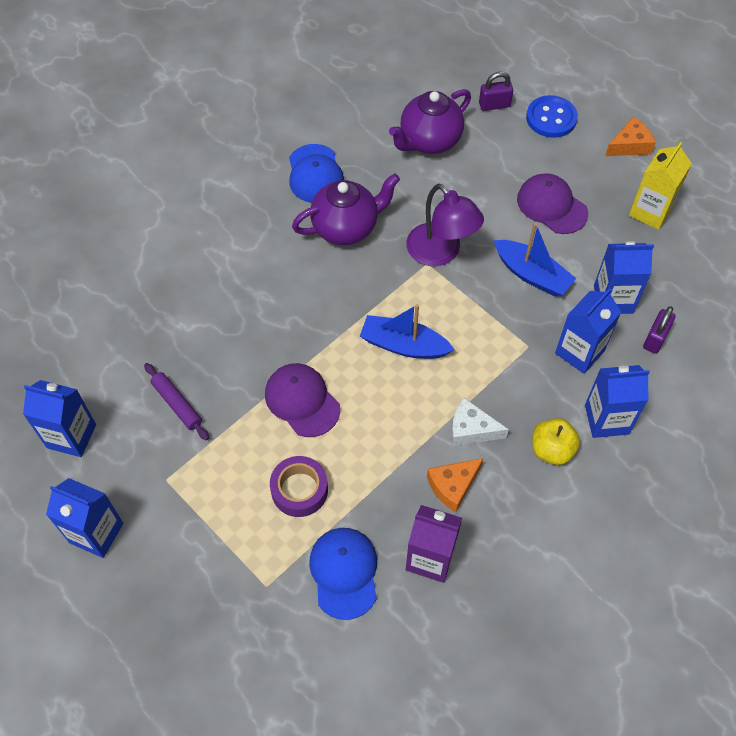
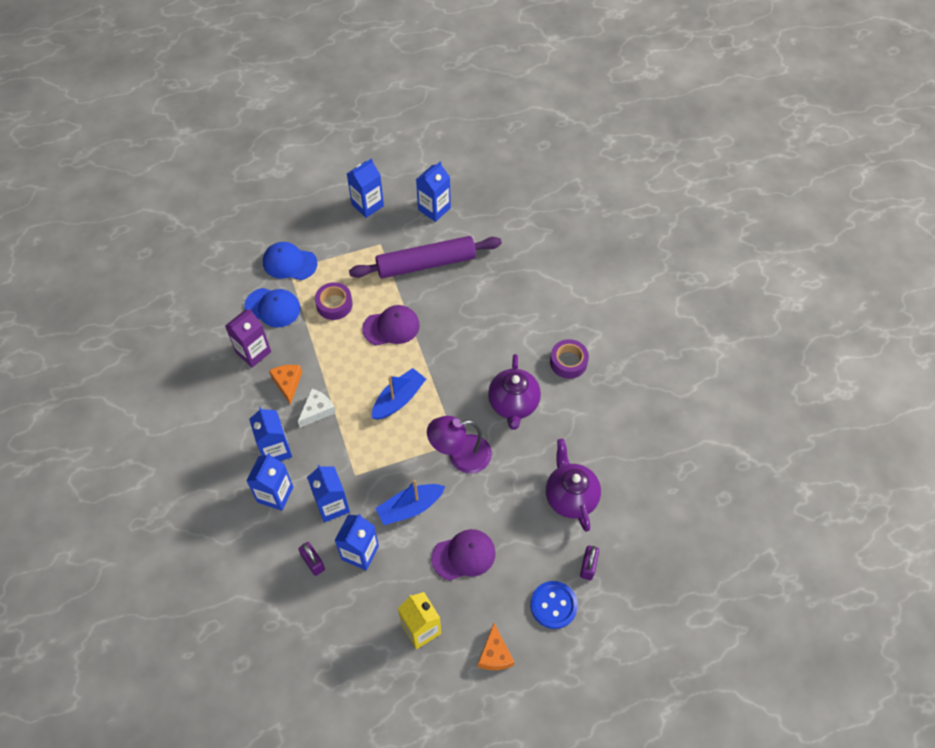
camera: 115 degrees right, 0 degrees up
purple rolling pin [144,363,209,440] -> purple rolling pin [349,236,502,278], size x2.19
blue cap [289,144,344,203] -> blue cap moved to [263,242,318,280]
yellow apple [532,418,580,465] -> blue carton [249,407,292,461]
none -> purple tape [550,339,589,379]

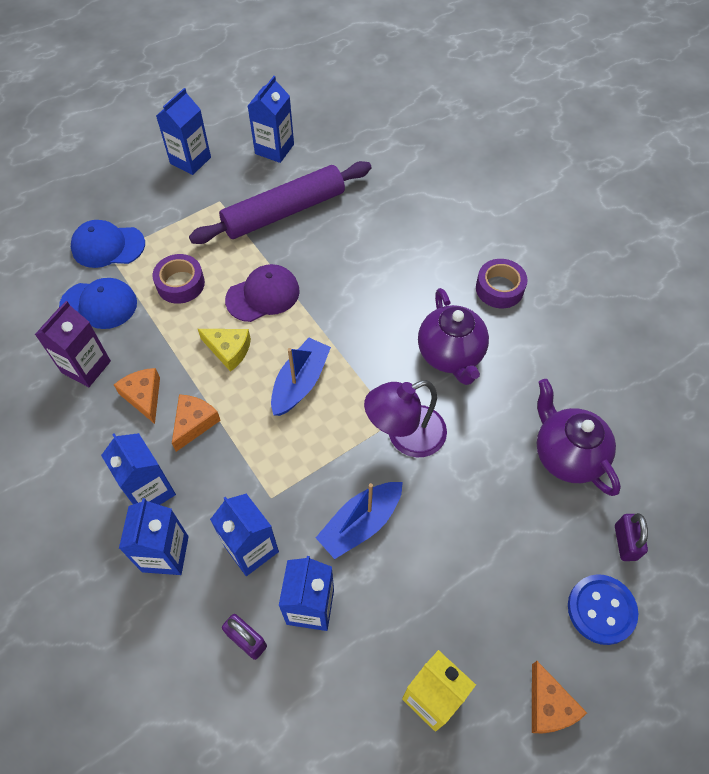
camera: 15 degrees left, 0 degrees up
white cheese [298,388,336,428] -> orange cheese [172,394,221,452]
purple cap [431,529,496,581] -> none
none -> yellow cheese [198,329,251,372]

